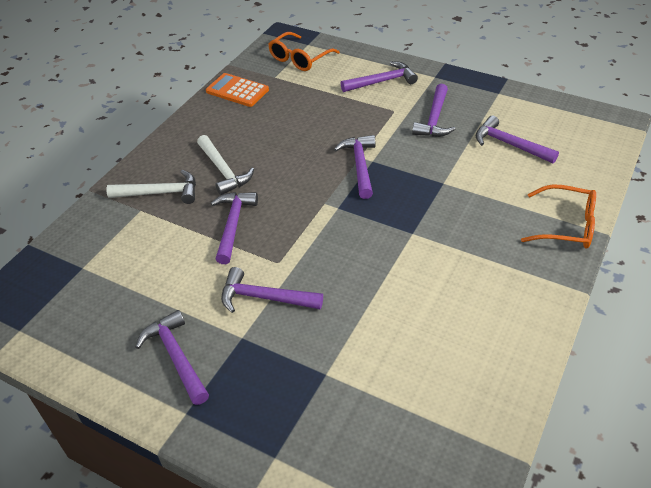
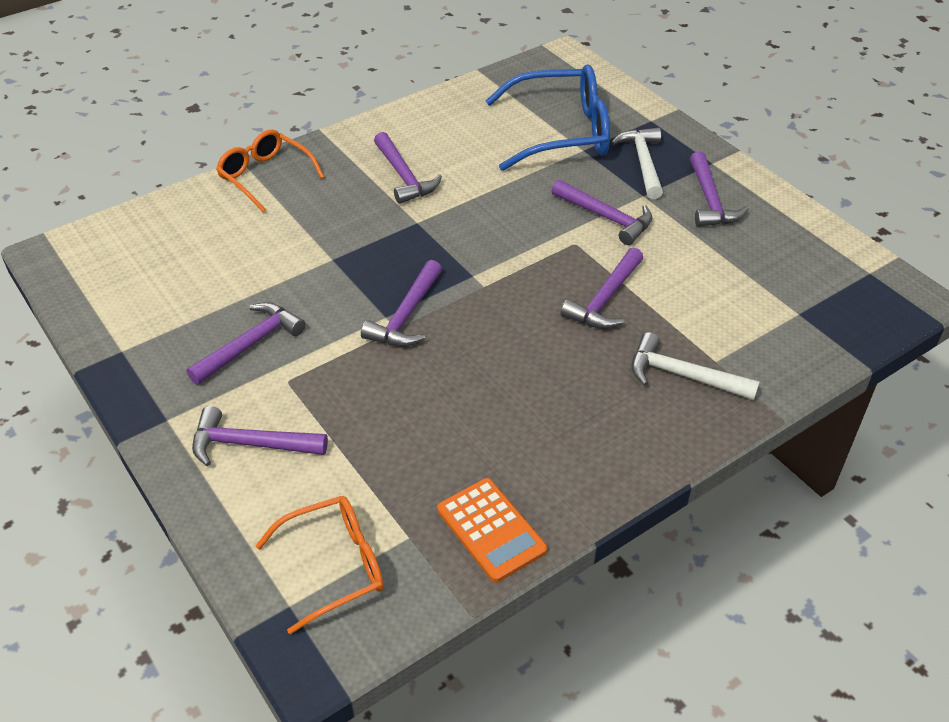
camera: 155 degrees left, 0 degrees up
white hammer [197,135,254,195] -> white hammer moved to [611,128,663,199]
purple hammer [476,116,559,164] -> purple hammer moved to [374,132,442,204]
none -> blue glasses [486,64,610,171]

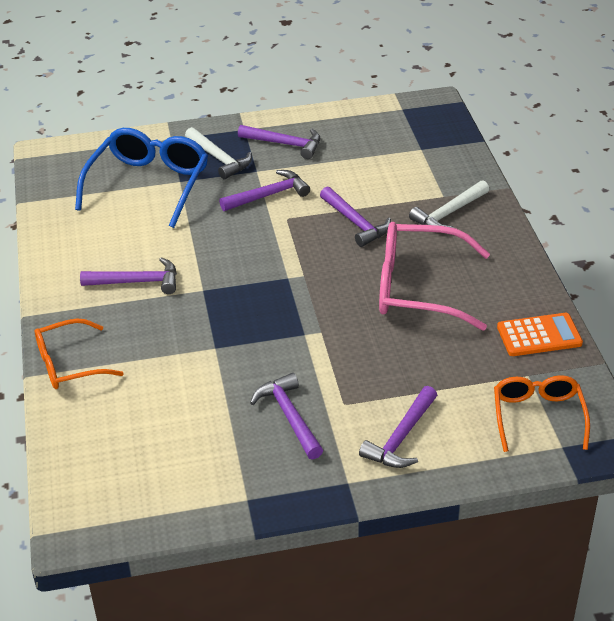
camera: 65 degrees left, 5 degrees down
purple hammer [361,260,442,347] -> none
white hammer [611,128,663,199] -> white hammer turned 150 degrees counterclockwise [185,127,252,179]
none -> pink glasses [379,222,490,331]

